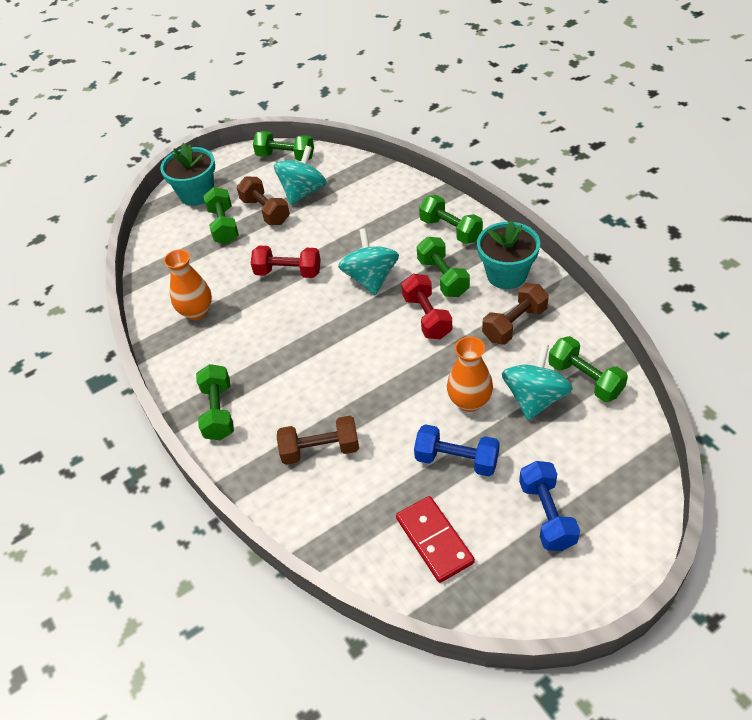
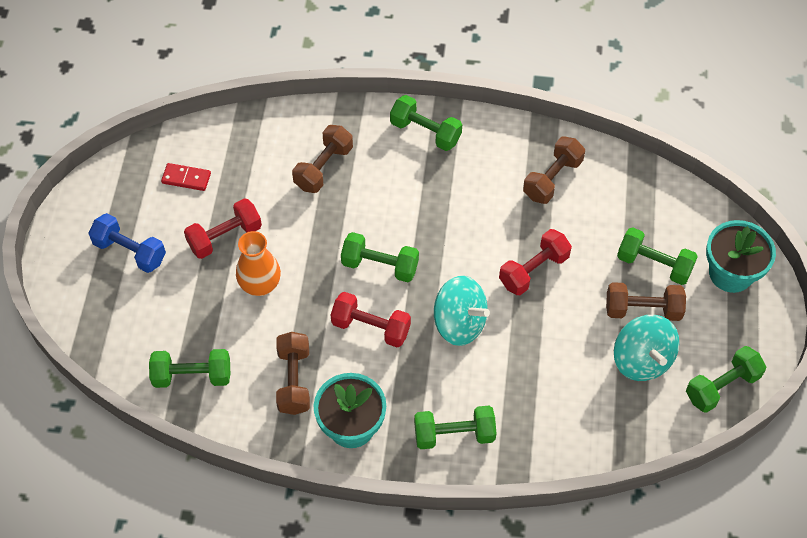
camera: 125 degrees right, 10 degrees up
orange vase [164,249,212,320] -> brown dumbbell [523,136,585,204]
red domino [396,496,475,583] -> red domino [161,163,211,191], size x0.65
blue dumbbell [414,424,500,476] -> red dumbbell [184,198,262,259]
green dumbbell [417,237,470,297] -> green dumbbell moved to [341,232,419,282]
turquoise spinning top [502,344,573,420] -> none

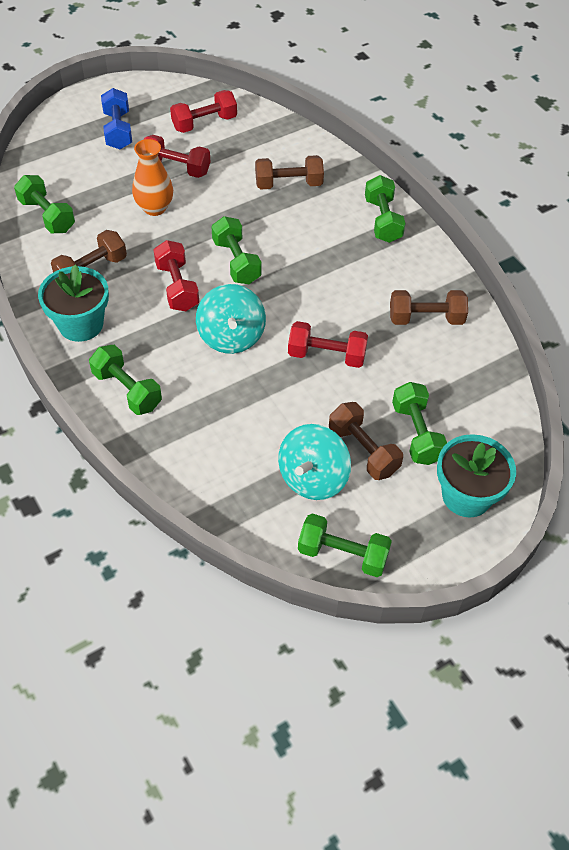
camera: 50 degrees right, 5 degrees down
red domino [161,163,211,191] -> red dumbbell [170,90,237,133]

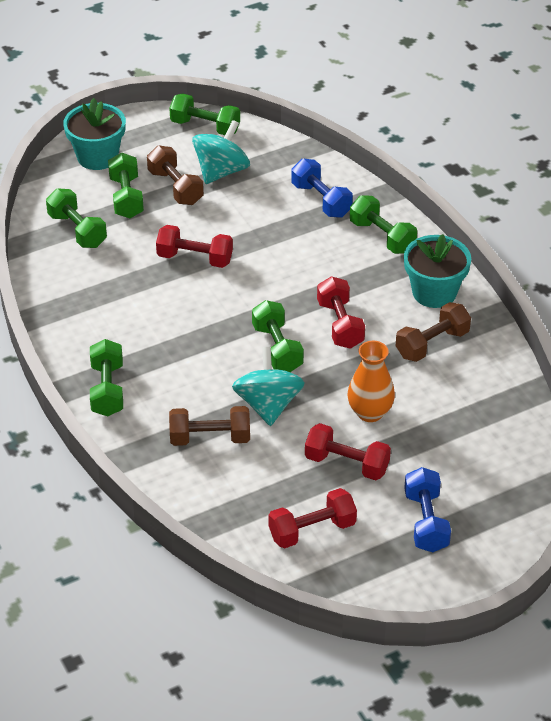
camera: 175 degrees left, 10 degrees down
green dumbbell [14,175,75,233] -> green dumbbell moved to [46,188,107,248]
turquoise spinning top [196,284,266,354] -> turquoise spinning top moved to [232,347,305,426]
brown dumbbell [390,290,468,325] -> none
none -> blue dumbbell [291,159,353,218]

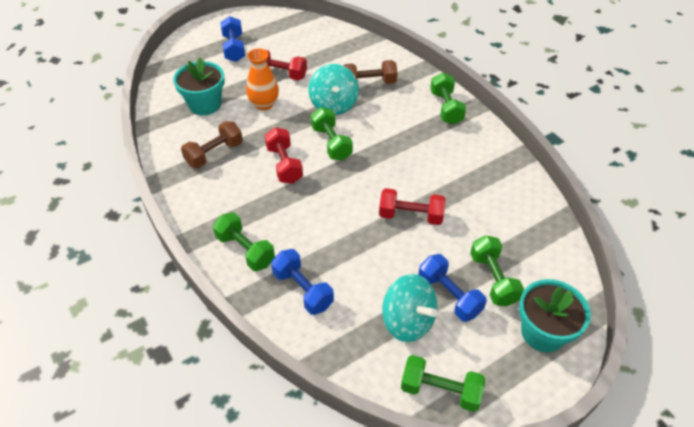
camera: 175 degrees right, 5 degrees up
green dumbbell [46,188,107,248] -> none
brown dumbbell [147,146,204,205] -> blue dumbbell [418,254,487,322]
turquoise spinning top [192,120,250,184] -> turquoise spinning top turned 75 degrees counterclockwise [382,274,437,342]
red dumbbell [268,488,357,548] -> none
turquoise flower pot [404,234,471,308] -> turquoise flower pot moved to [173,57,225,115]

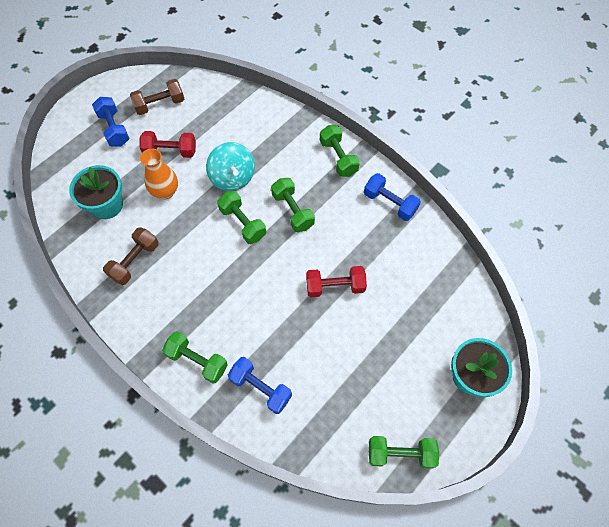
camera: 15 degrees left, 15 degrees up
red dumbbell [264,127,303,184] -> none
brown dumbbell [343,60,397,84] -> brown dumbbell moved to [130,79,184,115]
turquoise spinning top [382,274,437,342] -> none
blue dumbbell [418,254,487,322] -> blue dumbbell moved to [364,173,421,221]
green dumbbell [470,235,524,306] -> green dumbbell moved to [271,178,315,232]

